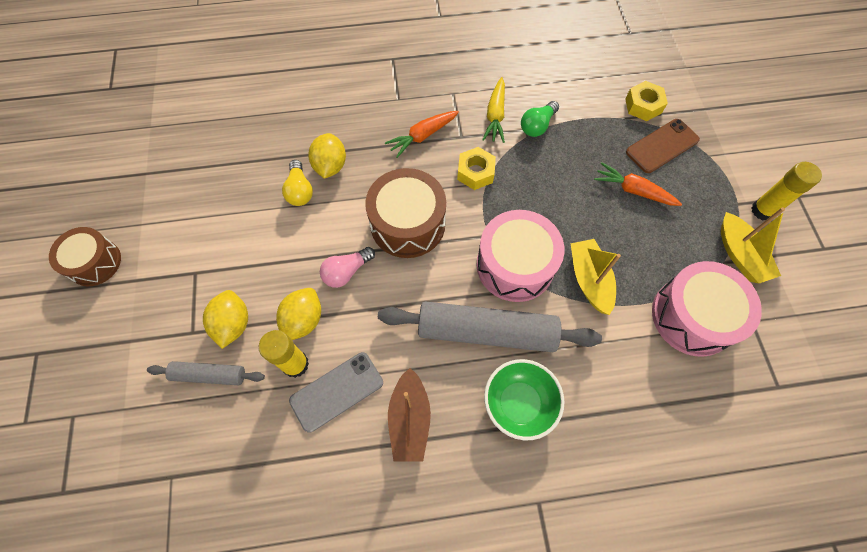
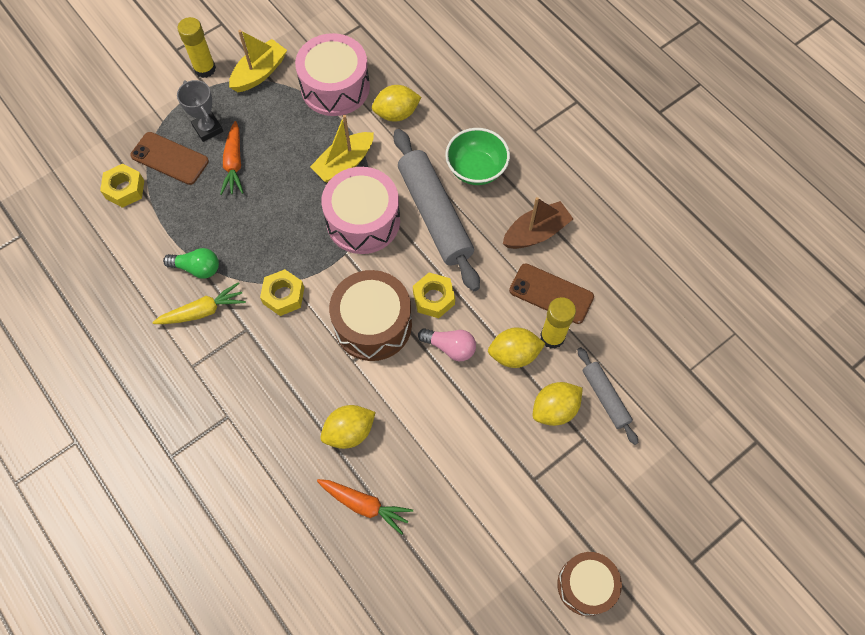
camera: 120 degrees left, 0 degrees up
yellow light bulb [282,160,313,206] -> none
grey phone [289,352,383,433] -> brown phone [509,264,594,324]
orange carrot [385,111,459,158] -> orange carrot moved to [317,479,413,535]
none -> grey trophy [177,80,223,142]
none -> yellow lemon [372,85,422,122]
none -> yellow nut [413,272,455,318]

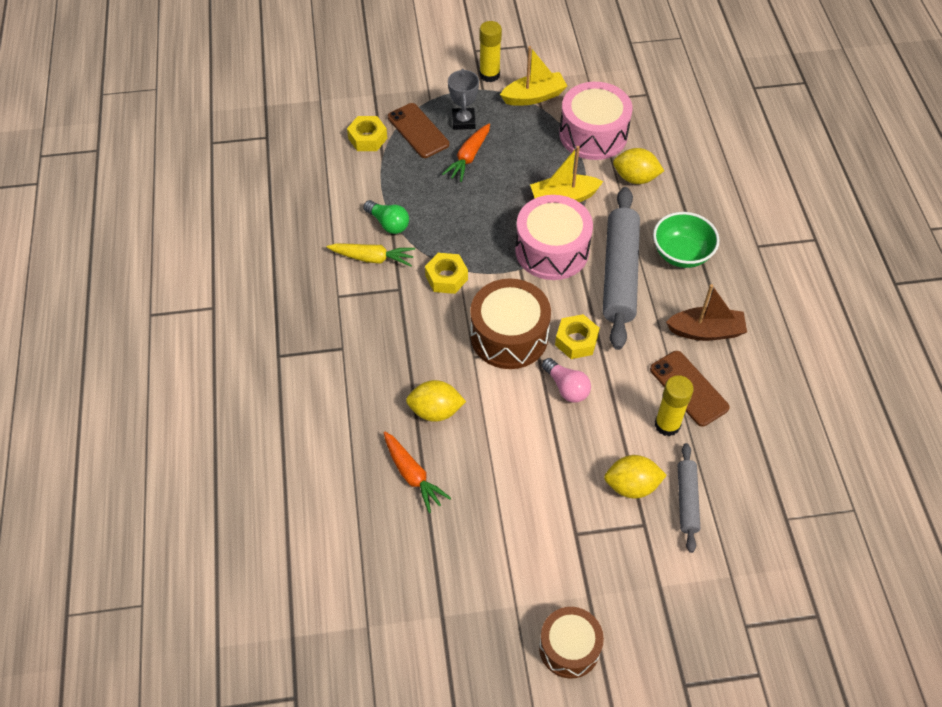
camera: 30 degrees right, 10 degrees down
yellow lemon [488,327,545,368] -> none

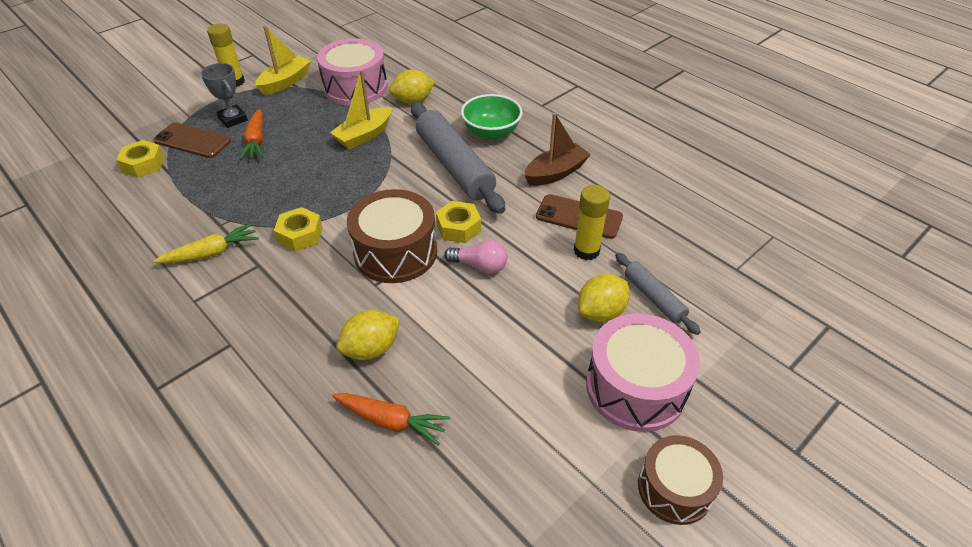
camera: 35 degrees left, 10 degrees down
green light bulb [363,200,409,234] -> none
pink drum [515,195,593,280] -> pink drum moved to [586,313,700,432]

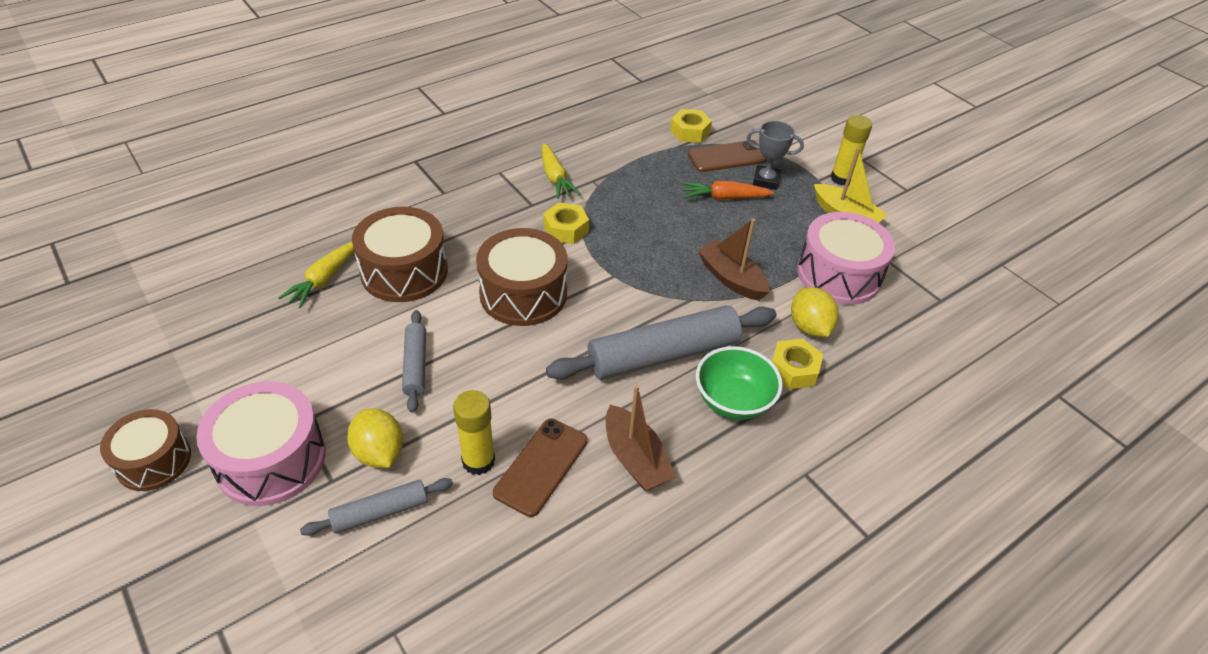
camera: 95 degrees right, 0 degrees up
brown phone [153,123,231,158] -> brown phone turned 45 degrees clockwise [688,140,767,172]
grey trophy [201,63,248,128] -> grey trophy turned 45 degrees clockwise [747,121,804,190]
yellow boat [330,70,392,149] -> brown boat [698,219,769,301]
orange carrot [332,393,450,446] -> yellow carrot [278,242,354,308]
yellow lemon [336,310,400,360] -> brown drum [352,207,448,302]
yellow nut [436,201,481,243] -> yellow nut moved to [772,339,823,389]
pink light bulb [444,240,508,274] -> none
none -> grey rolling pin [402,310,426,413]

